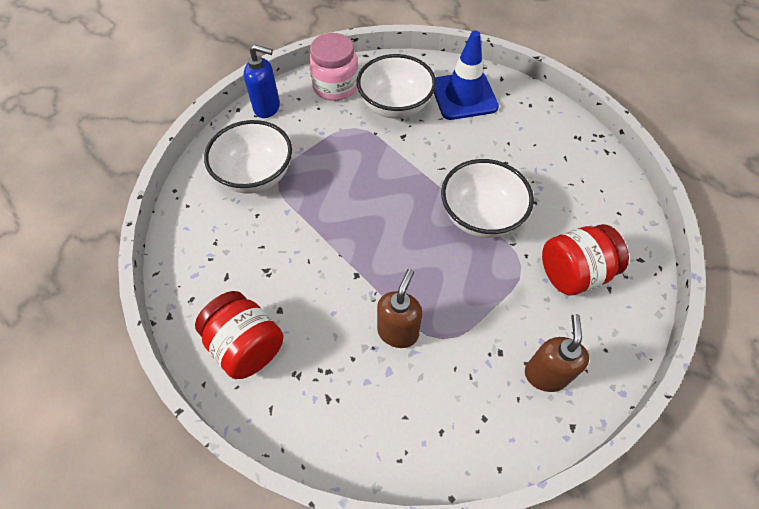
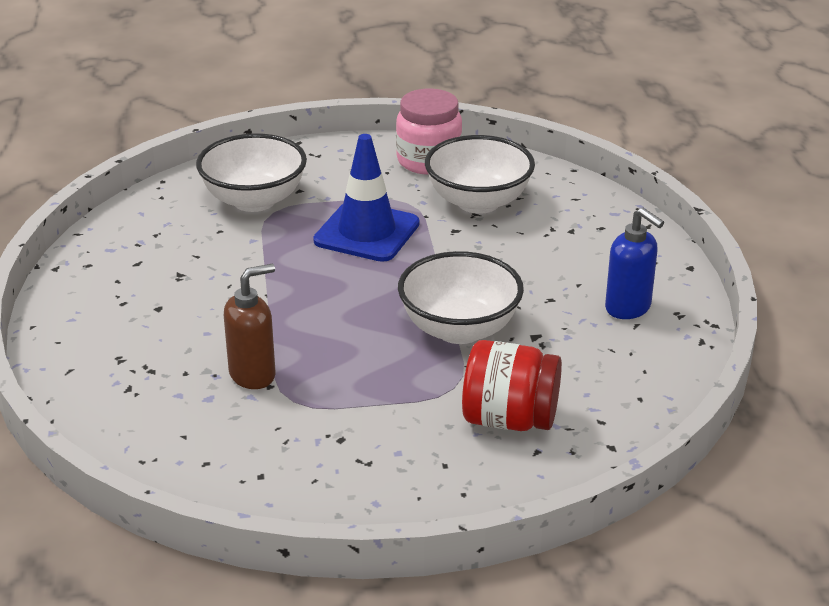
camera: 35 degrees right, 25 degrees down
red jar [195,291,283,379] -> none
blue soap dispenser [244,44,280,118] -> blue soap dispenser moved to [605,207,664,319]
blue traffic cone [434,31,499,120] -> blue traffic cone moved to [313,134,419,262]
brown soap dispenser [525,314,589,392] -> none

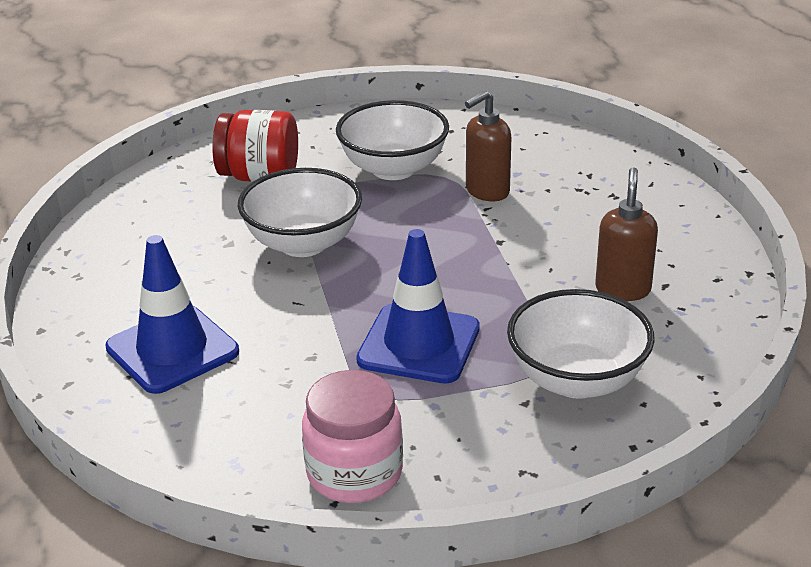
camera: 175 degrees right, 0 degrees up
white bowl [425,135,535,214] -> white bowl moved to [336,100,449,180]
blue soap dispenser [605,207,664,319] -> none
none -> blue traffic cone [105,235,239,394]
none -> brown soap dispenser [595,167,658,301]

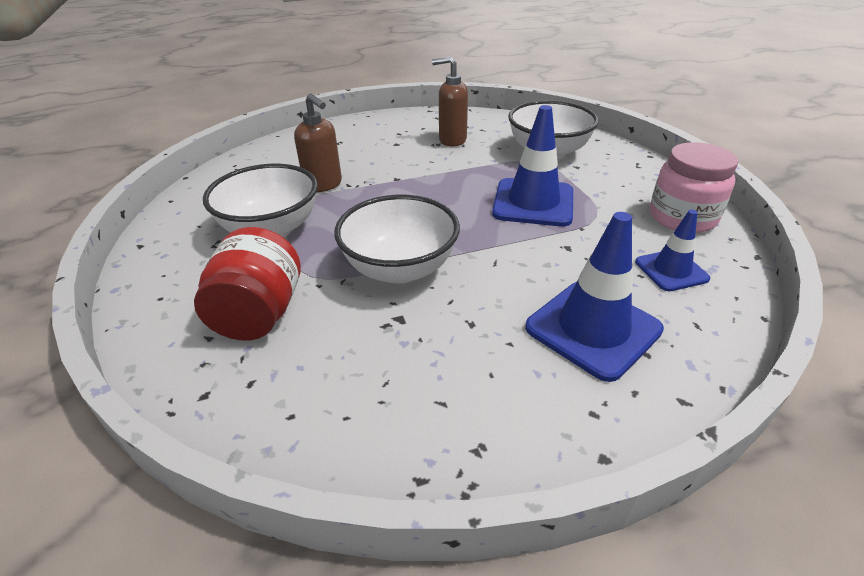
camera: 95 degrees left, 5 degrees up
none -> blue traffic cone [635,210,710,291]

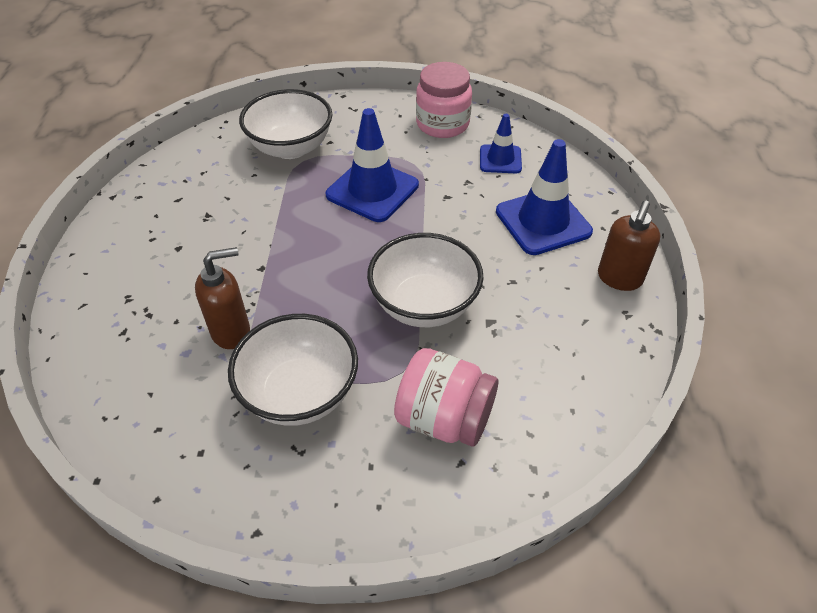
camera: 70 degrees left, 10 degrees up
red jar [194,227,301,340] -> pink jar [394,348,498,446]
brown soap dispenser [432,56,468,146] -> brown soap dispenser moved to [598,200,660,291]

